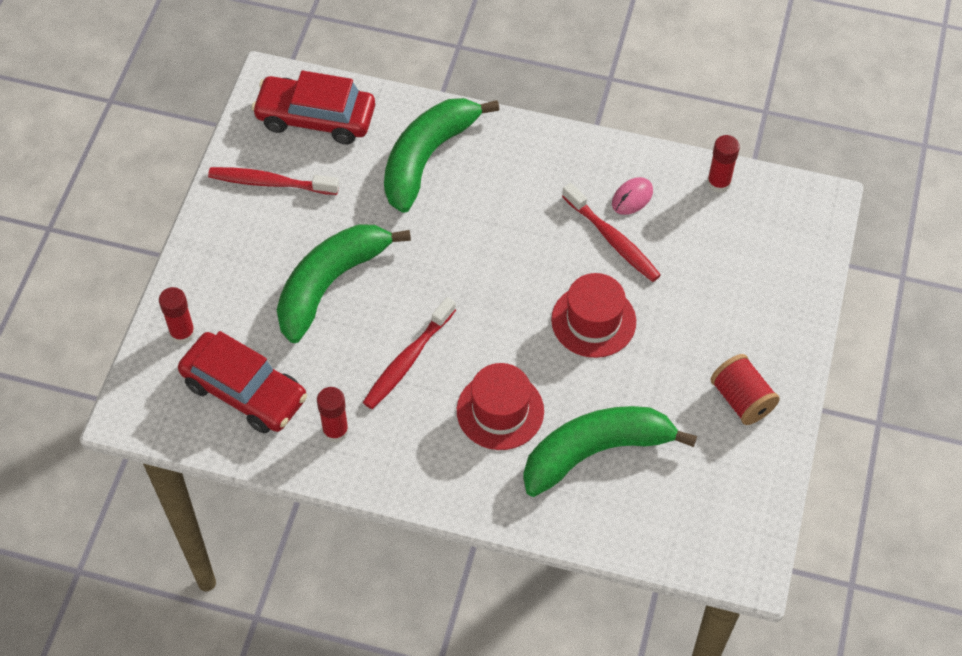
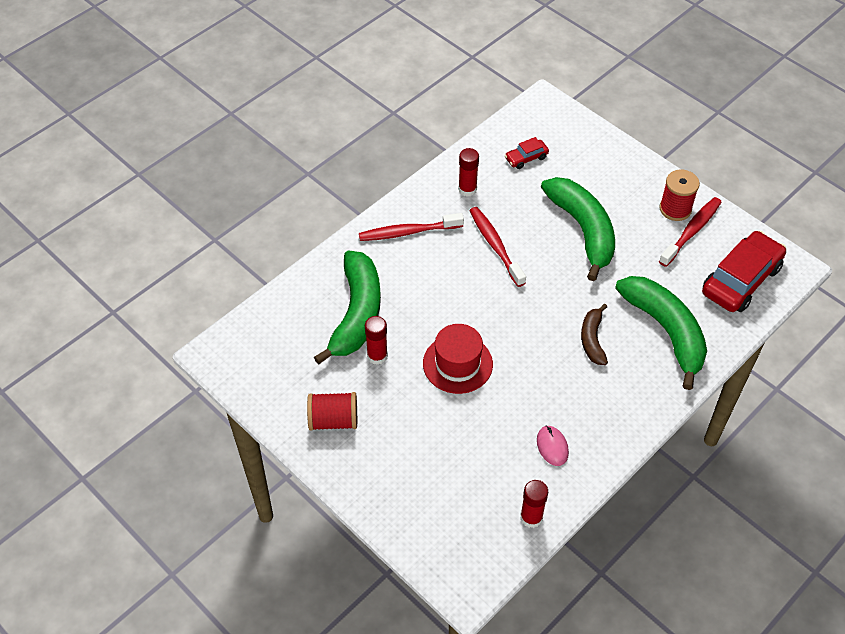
camera: 120 degrees right, 5 degrees down
red glue stick [159,287,195,344] -> red glue stick moved to [365,316,388,365]
red car [178,331,307,434] -> red car [505,137,549,169], size x0.47
red hat [457,363,544,450] -> none
red toothbrush [562,183,661,282] -> red toothbrush moved to [359,213,464,241]
none -> brown banana [581,304,608,365]
none -> red spool [660,170,700,221]

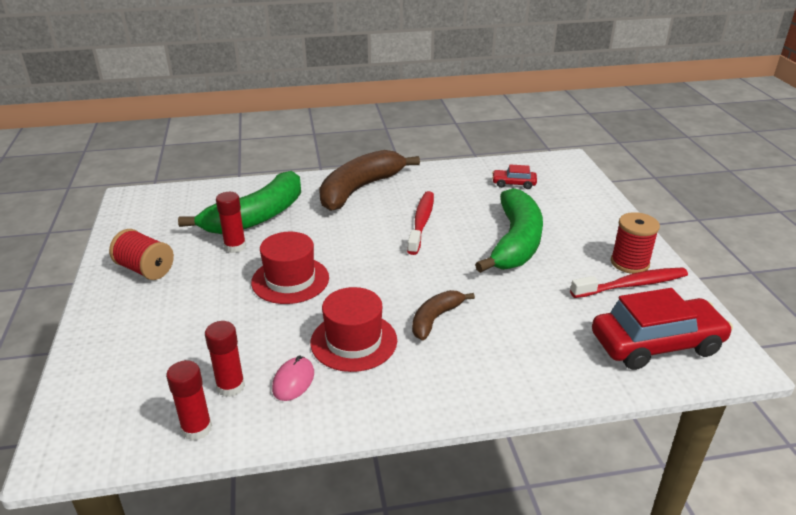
camera: 35 degrees right, 20 degrees down
red toothbrush [359,213,464,241] -> brown banana [319,150,420,211]
red glue stick [458,148,479,197] -> red glue stick moved to [205,321,245,397]
green banana [615,276,707,390] -> none
none -> red hat [310,287,397,372]

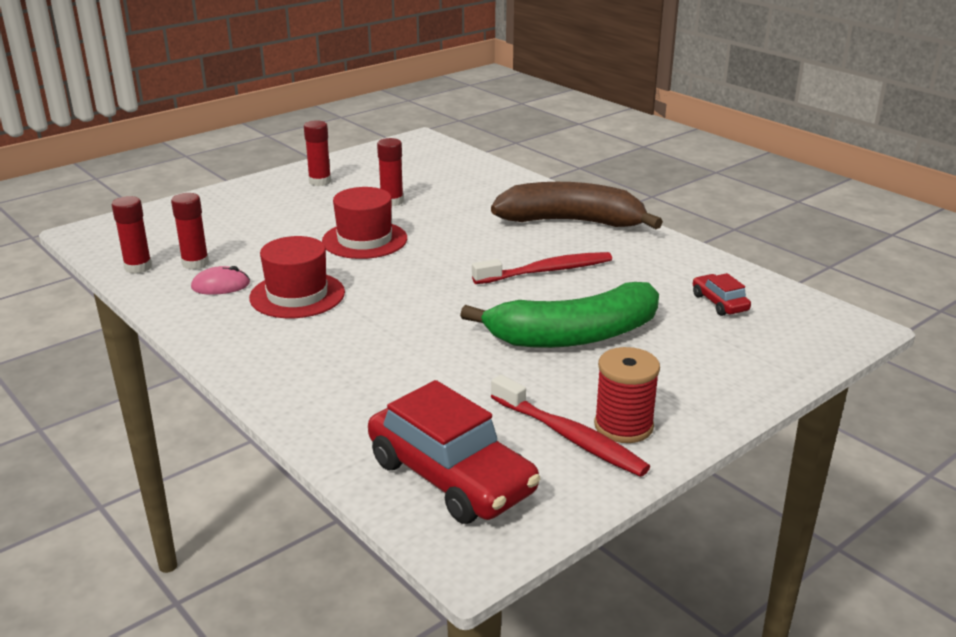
camera: 60 degrees right, 5 degrees down
red spool [109,229,174,280] -> red glue stick [304,120,331,186]
green banana [178,171,301,234] -> none
brown banana [412,290,475,340] -> none

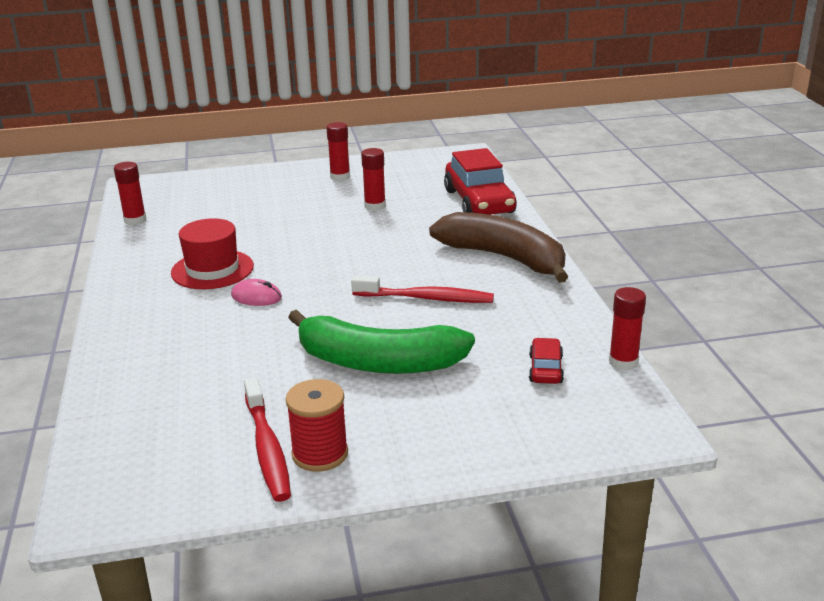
camera: 30 degrees right, 0 degrees up
red glue stick [171,193,209,270] -> red glue stick moved to [609,287,646,370]
pink mouse [191,266,250,295] -> pink mouse moved to [231,279,282,306]
red hat [322,187,407,259] -> none
red car [368,380,540,524] -> red car moved to [444,148,517,215]

